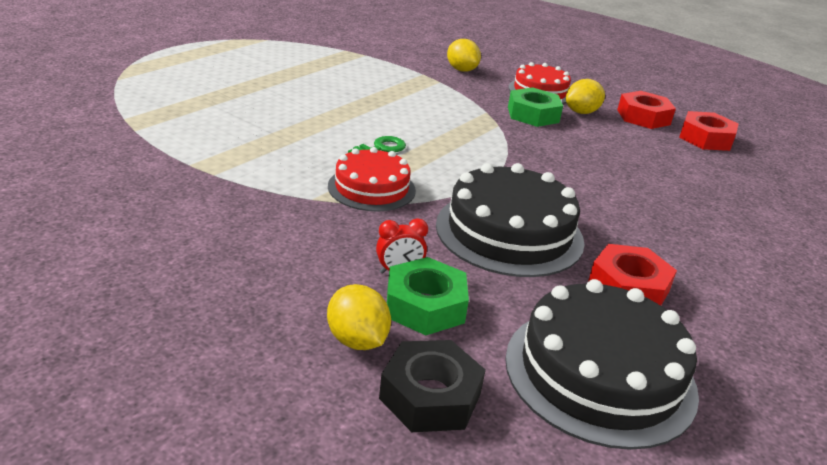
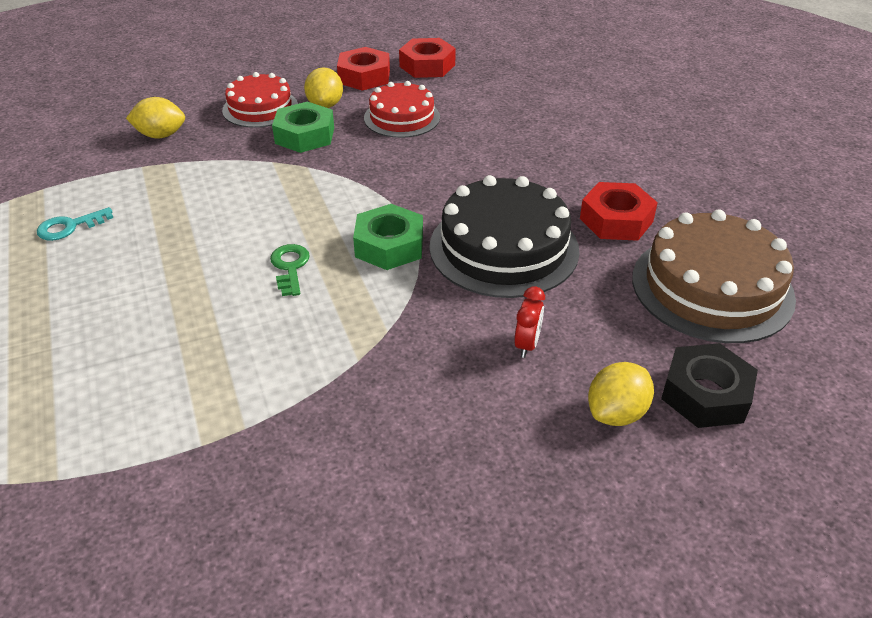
camera: 55 degrees left, 10 degrees up
yellow lemon [327,284,391,350] -> yellow lemon turned 45 degrees counterclockwise [588,362,654,426]
red cake [328,147,416,211] -> red cake moved to [364,81,440,138]
green nut [387,257,469,335] -> green nut moved to [353,204,423,270]
black cake [505,279,699,450] -> brown cake [632,209,796,343]
none -> turquoise key [37,207,113,241]

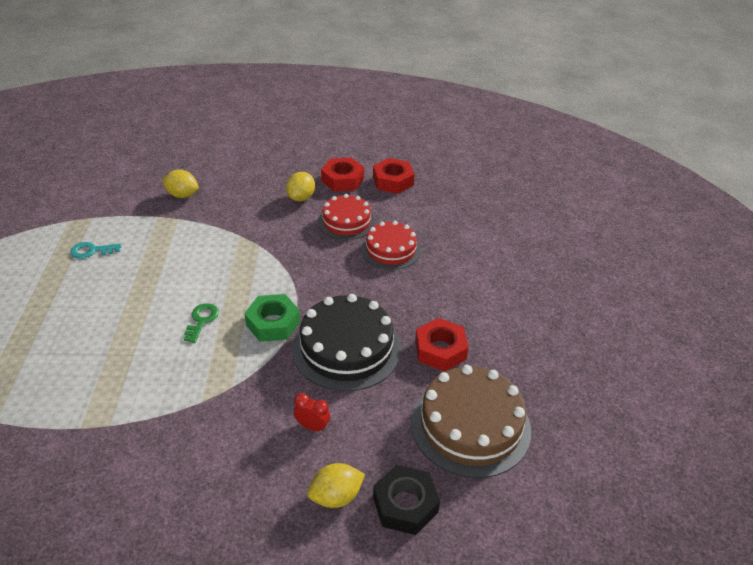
camera: 20 degrees right, 0 degrees up
red cake [222,72,298,128] -> red cake moved to [361,221,421,270]
green nut [272,102,334,153] -> none
red clock [514,286,545,358] -> red clock turned 105 degrees counterclockwise [294,393,330,432]

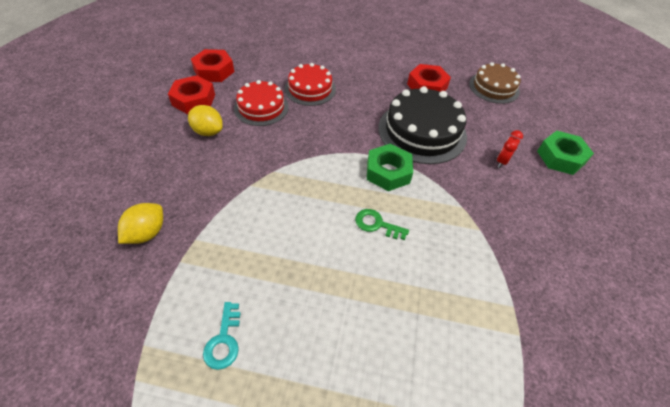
camera: 80 degrees left, 10 degrees up
yellow lemon [307,463,365,508] -> green nut [537,131,594,175]
black nut [373,465,440,535] -> none
brown cake [411,365,531,478] -> brown cake [469,62,521,104], size x0.63

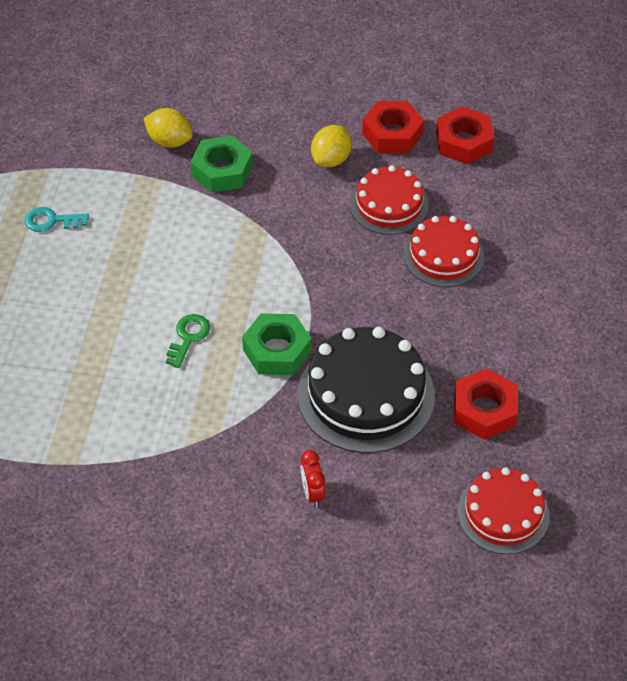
camera: 90 degrees right, 0 degrees up
brown cake [469,62,521,104] -> red cake [457,467,550,554]
red clock [497,130,523,168] -> red clock turned 135 degrees counterclockwise [301,450,325,507]
green nut [537,131,594,175] -> green nut moved to [190,135,253,193]

